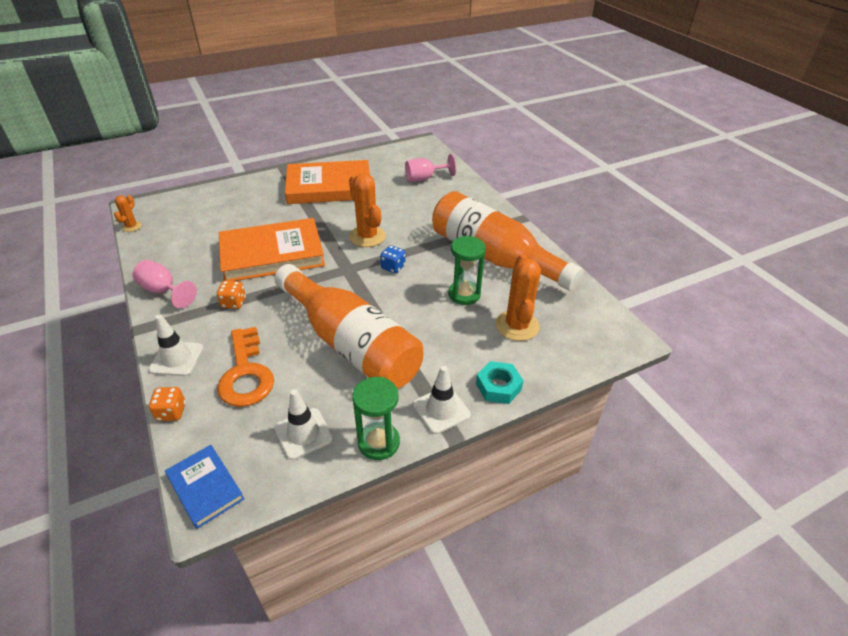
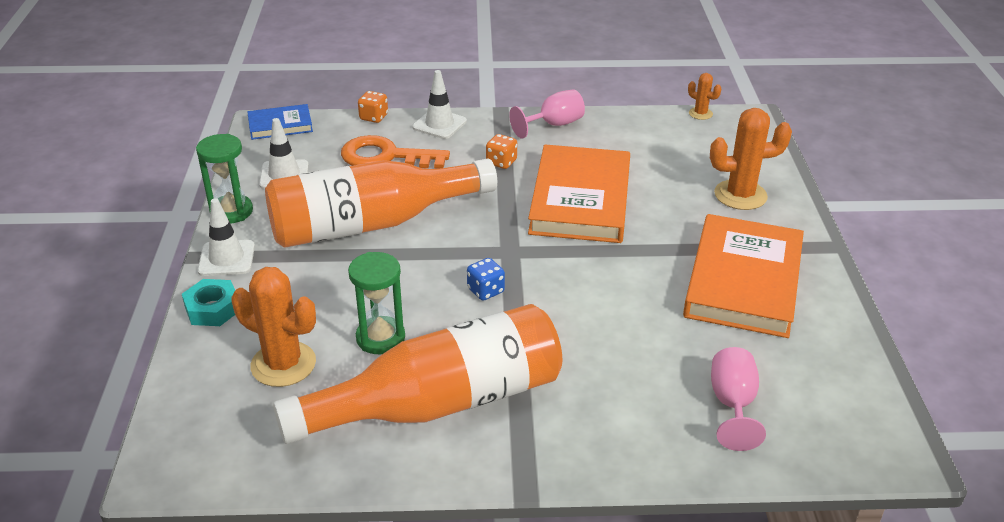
camera: 115 degrees right, 5 degrees down
orange cactus [349,173,386,247] -> orange cactus moved to [710,108,792,210]

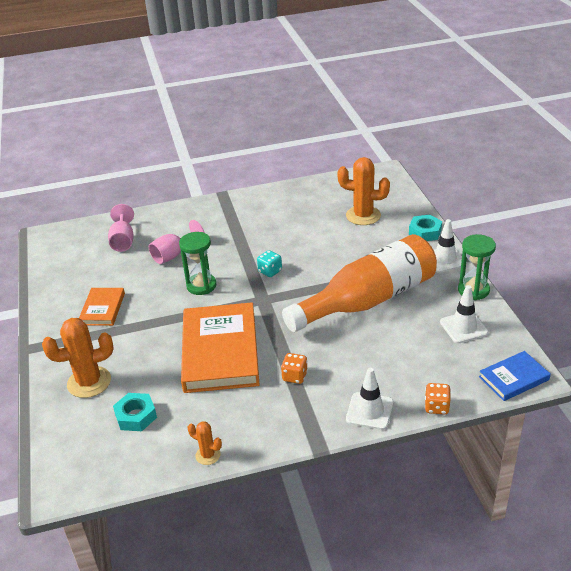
camera: 170 degrees right, 0 degrees up
orange bottle [273,304,562,444] -> none
orange key [341,135,450,169] -> none
green hourglass [348,252,405,354] -> green hourglass moved to [179,232,216,295]
blue dice [467,258,505,301] -> turquoise dice [257,250,282,277]
pink goblet [509,89,585,139] -> pink goblet moved to [149,220,205,264]
orange book [683,214,804,338] -> orange book [79,288,125,326], size x0.50
orange cactus [688,73,721,120] -> orange cactus moved to [188,421,222,465]
none -> turquoise nut [113,393,157,431]

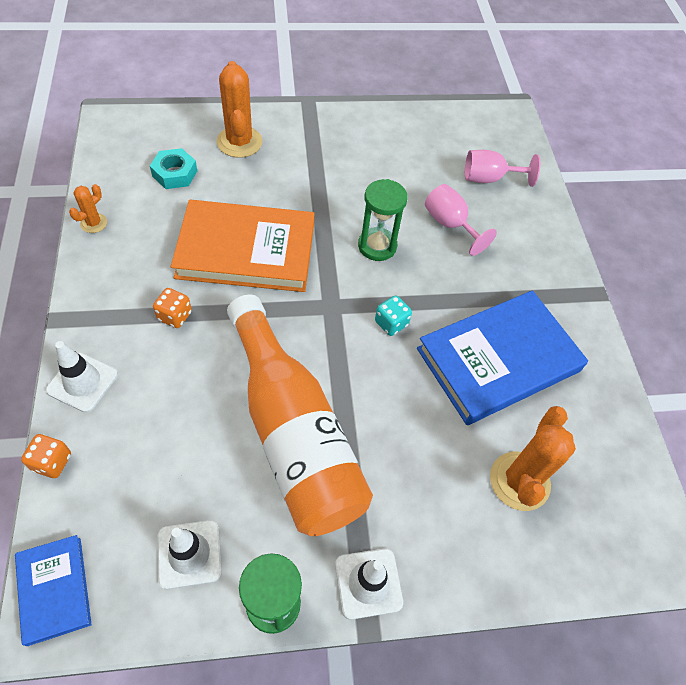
camera: 90 degrees right, 20 degrees up
orange book [79,288,125,326] -> none
turquoise nut [409,214,442,241] -> none
none -> blue book [417,290,588,425]

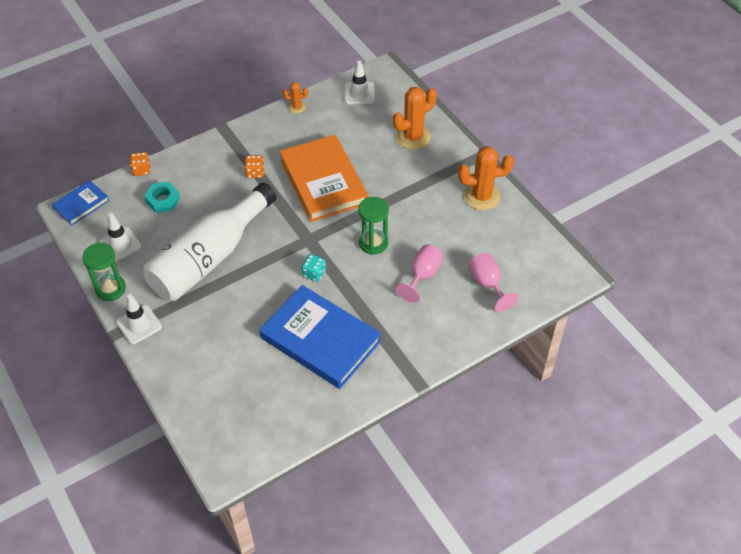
camera: 70 degrees right, 5 degrees down
white traffic cone [46,341,118,413] -> white traffic cone moved to [344,60,375,105]
turquoise nut [150,148,197,189] -> turquoise nut moved to [144,182,180,213]
orange bottle [227,294,373,536] -> white bottle [143,183,276,301]
orange cactus [490,406,576,511] -> orange cactus moved to [458,146,514,210]

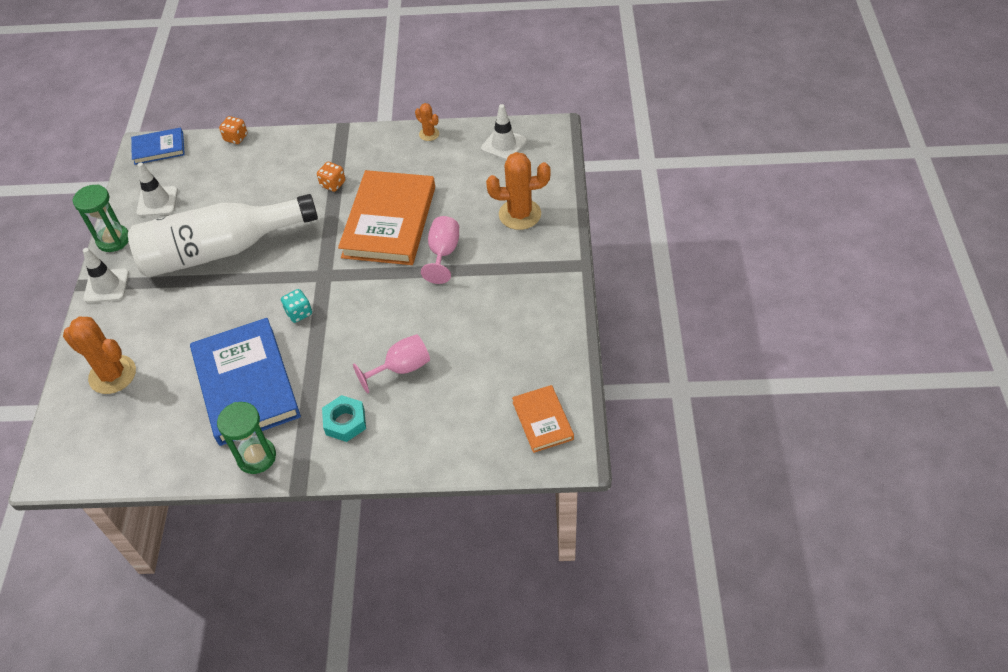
camera: 35 degrees right, 0 degrees up
turquoise nut [144,182,180,213] -> turquoise nut moved to [322,395,366,442]
green hourglass [358,197,389,255] -> green hourglass moved to [217,402,276,474]
orange cactus [458,146,514,210] -> orange cactus moved to [63,316,136,394]
pink goblet [468,252,518,312] -> pink goblet moved to [421,216,459,284]
none -> orange book [512,385,574,453]

